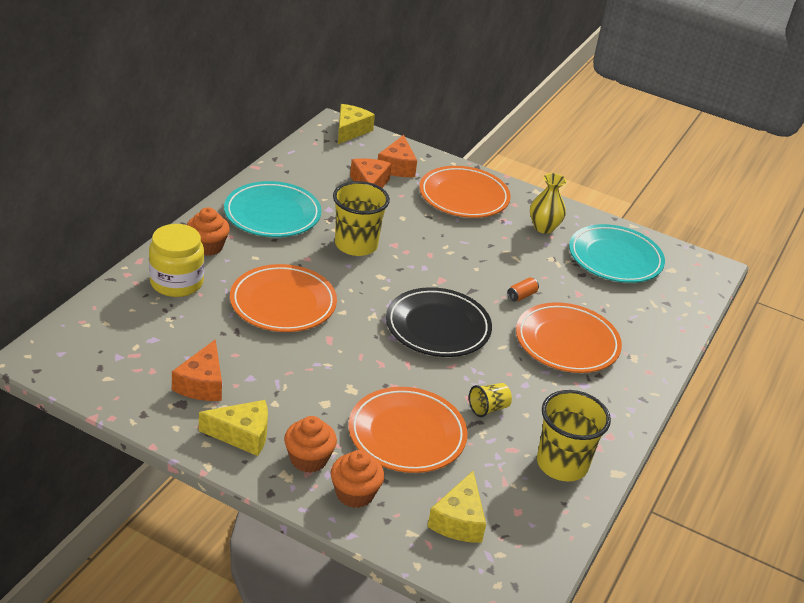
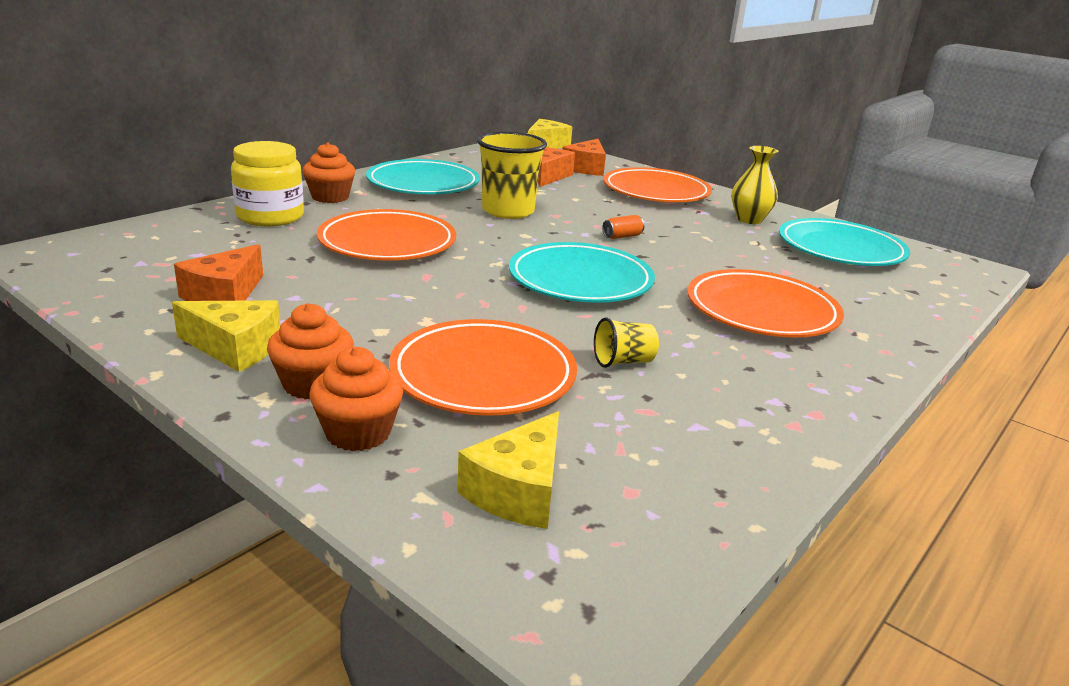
camera: 15 degrees right, 10 degrees down
black plate [386,287,492,357] -> turquoise plate [509,242,655,303]
orange can [507,278,539,302] -> orange can moved to [602,215,645,239]
yellow cup [537,390,611,482] -> none

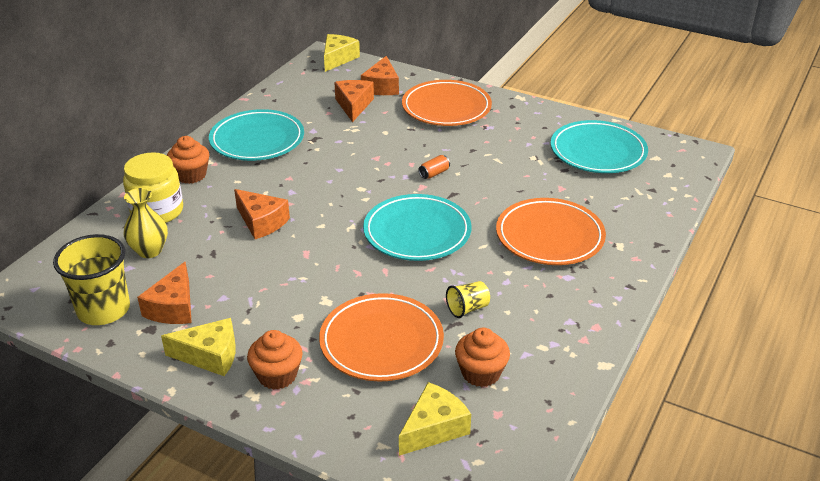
camera: 10 degrees left, 10 degrees up
orange cupcake [310,347,403,451] -> orange cupcake moved to [455,328,510,387]
orange plate [317,209,456,261] -> orange cheese [234,189,290,239]
yellow cheese [457,411,559,529] -> yellow cheese turned 150 degrees counterclockwise [399,382,471,456]
yellow cup [477,132,547,219] -> yellow cup moved to [53,234,130,325]
yellow vase [732,146,779,224] -> yellow vase moved to [124,188,168,258]

